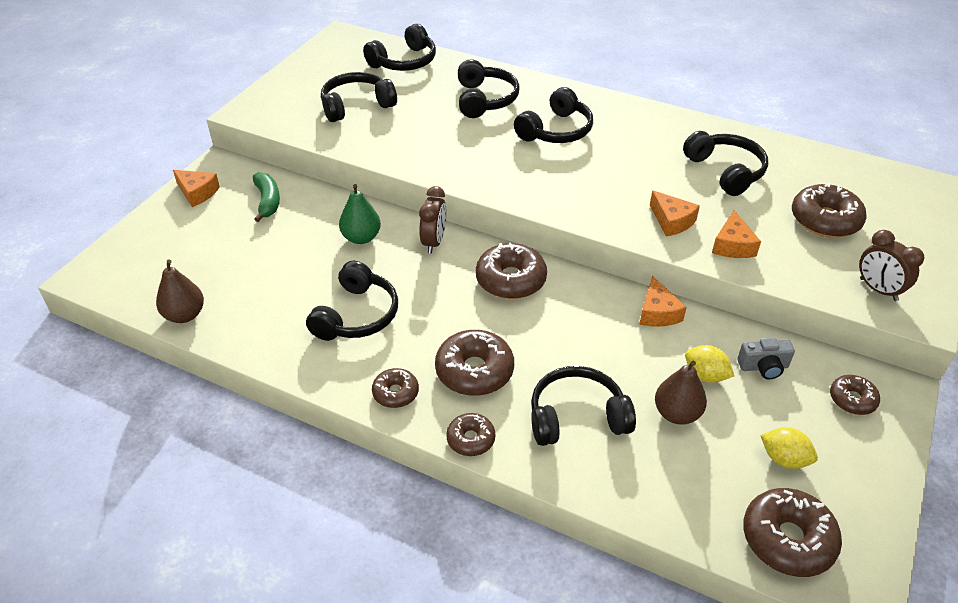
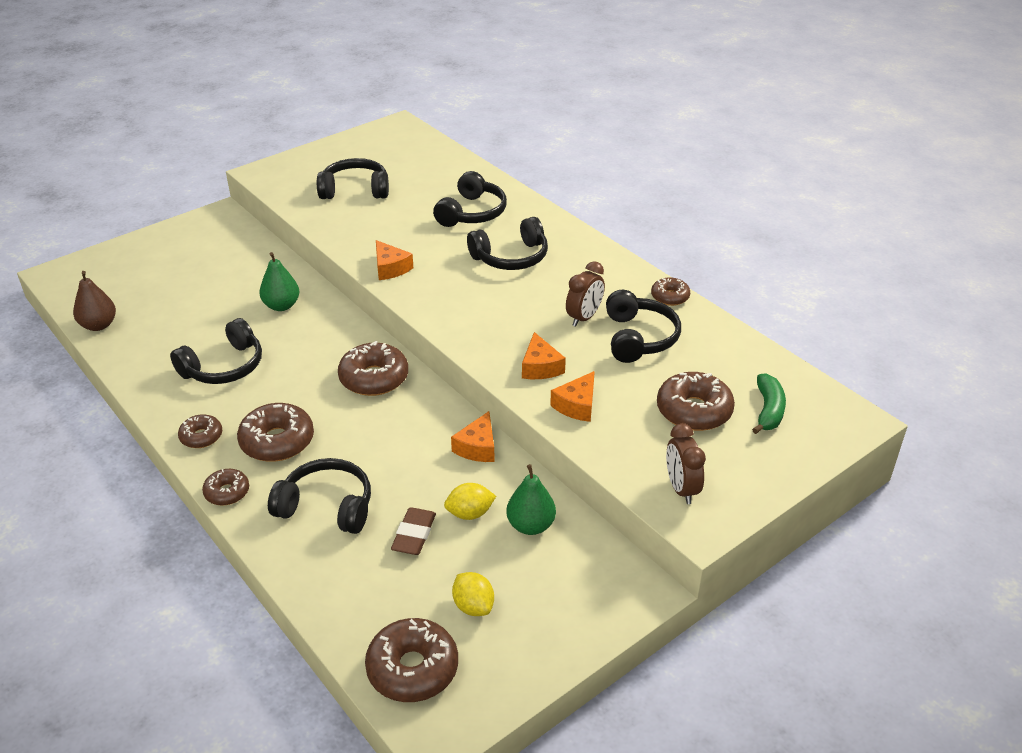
camera: 25 degrees right, 5 degrees down
orange cheese [173,170,220,207] -> orange cheese moved to [376,240,413,280]
green banana [253,172,280,222] -> green banana moved to [752,373,786,434]
black headphones [363,24,436,71] -> none
brown clock [419,186,447,254] -> brown clock moved to [566,261,605,327]
brown pear [655,361,707,425] -> brown eraser [391,507,436,555]
yellow lemon [685,345,734,383] -> yellow lemon turned 75 degrees counterclockwise [444,483,496,520]
grey camera [737,338,795,379] -> green pear [506,464,556,535]
brown donut [830,375,880,415] -> brown donut moved to [651,277,690,306]

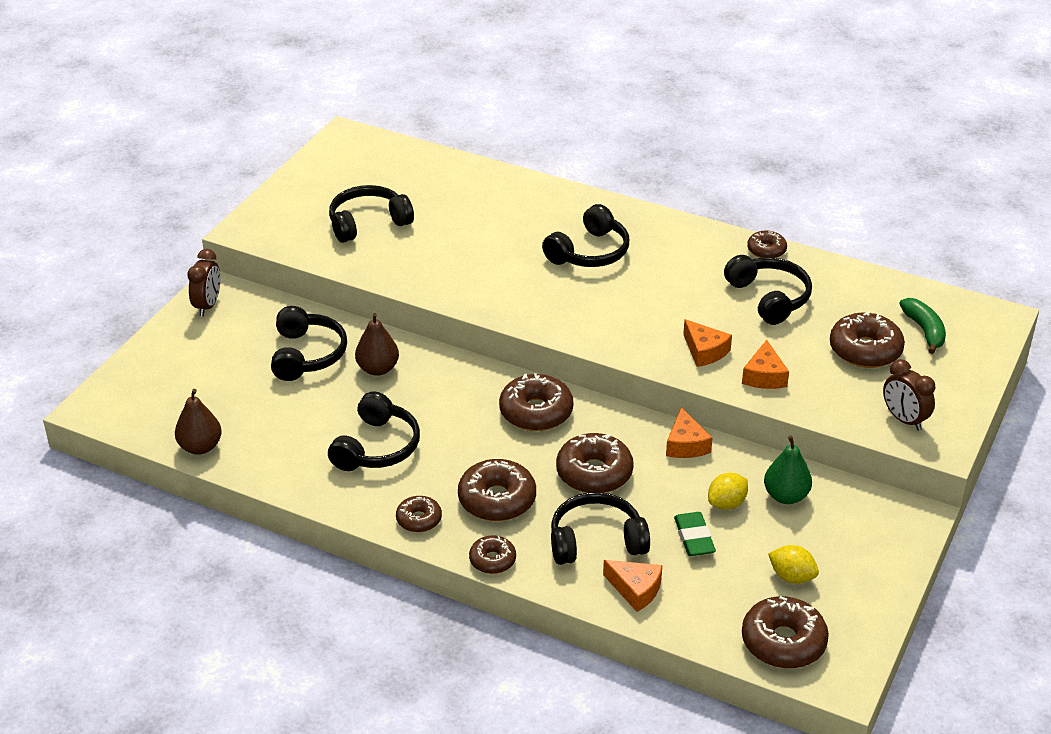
camera: 25 degrees left, 0 degrees up
green pear [259,252,299,311] -> brown pear [355,313,399,376]
orange cheese [376,240,413,280] -> orange cheese moved to [603,560,662,612]
brown eraser [391,507,436,555] -> green eraser [674,512,716,556]
black headphones [433,171,507,227] -> black headphones moved to [271,306,347,381]
brown clock [566,261,605,327] -> brown clock moved to [187,249,220,316]
none -> brown donut [556,433,634,493]

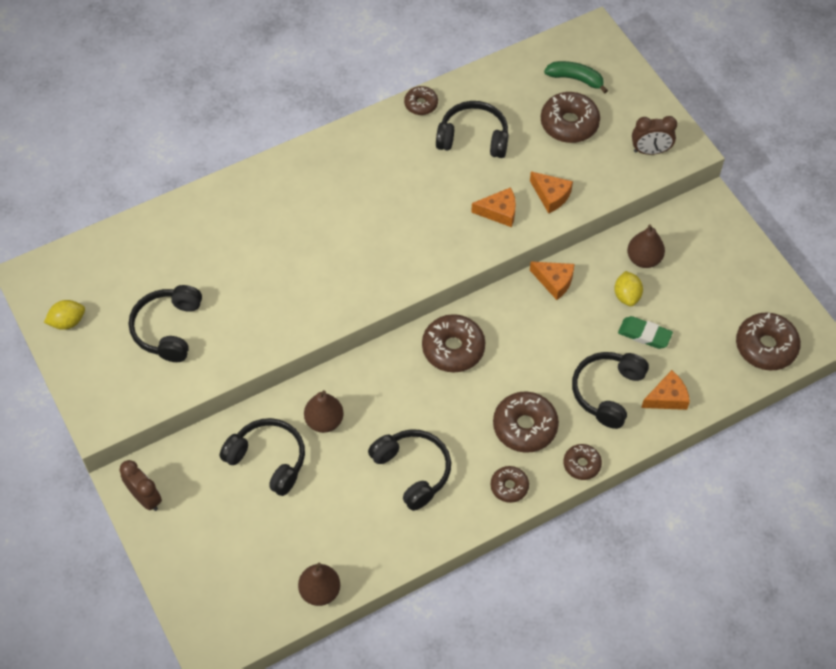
camera: 55 degrees left, 20 degrees up
black headphones [542,204,629,267] -> none
brown donut [556,433,634,493] -> none
green pear [764,436,812,504] -> brown pear [627,225,665,268]
yellow lemon [768,545,819,584] -> yellow lemon moved to [44,300,85,330]

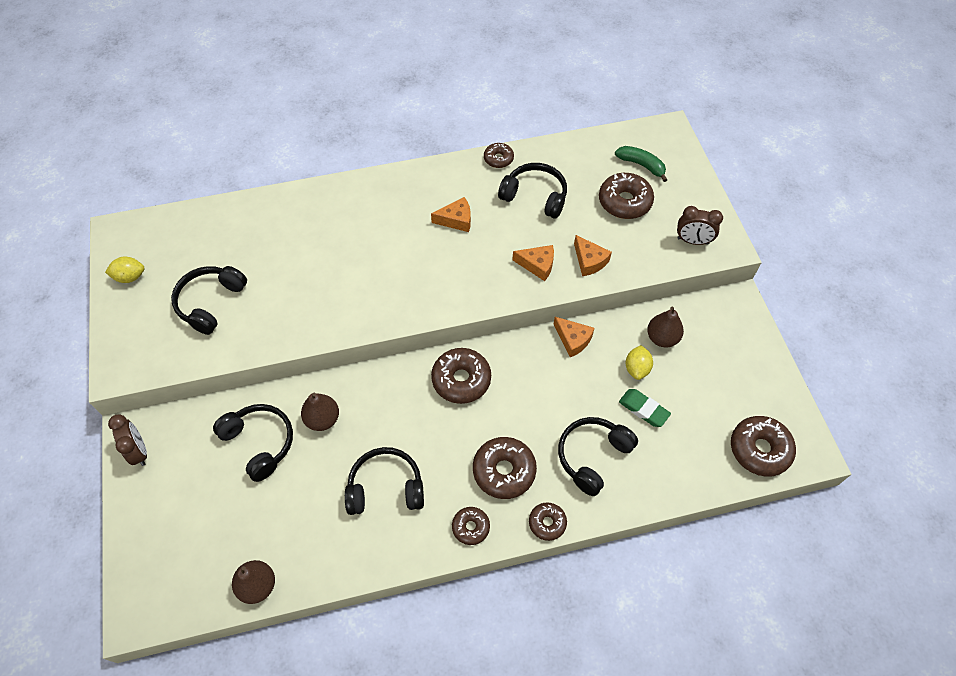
camera: 15 degrees right, 0 degrees up
black headphones [368,429,451,511] -> black headphones turned 75 degrees counterclockwise [345,447,424,515]
orange cheese [641,370,690,410] -> orange cheese moved to [431,197,471,232]

